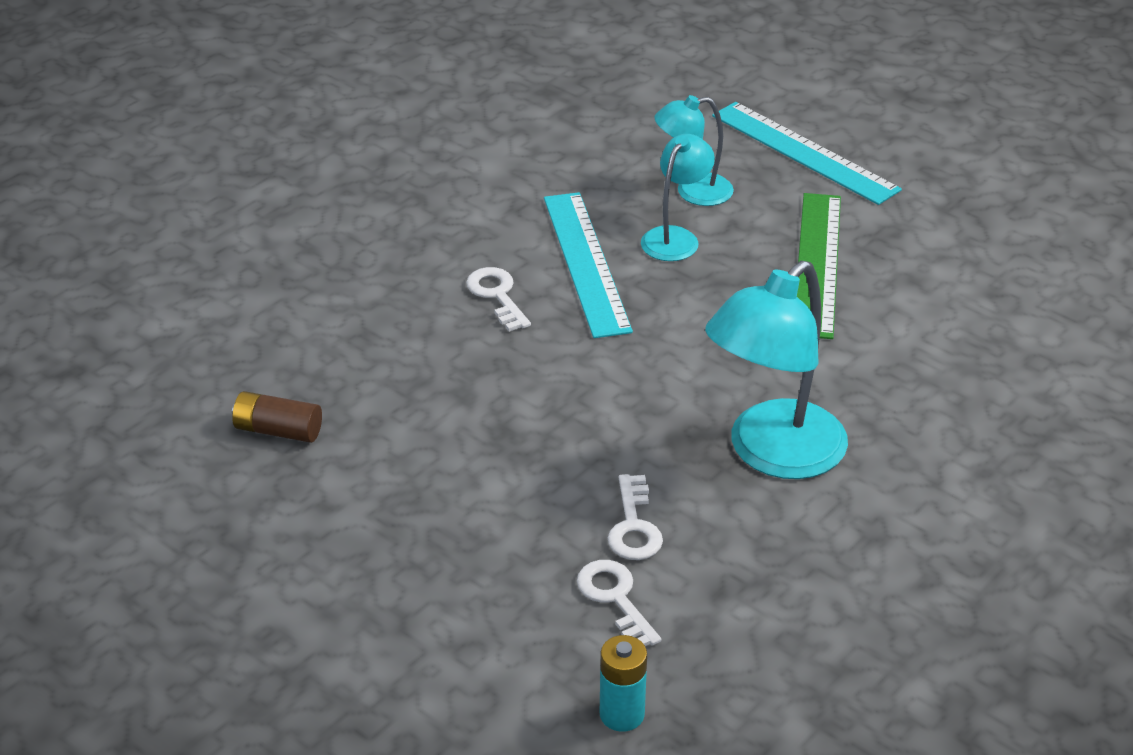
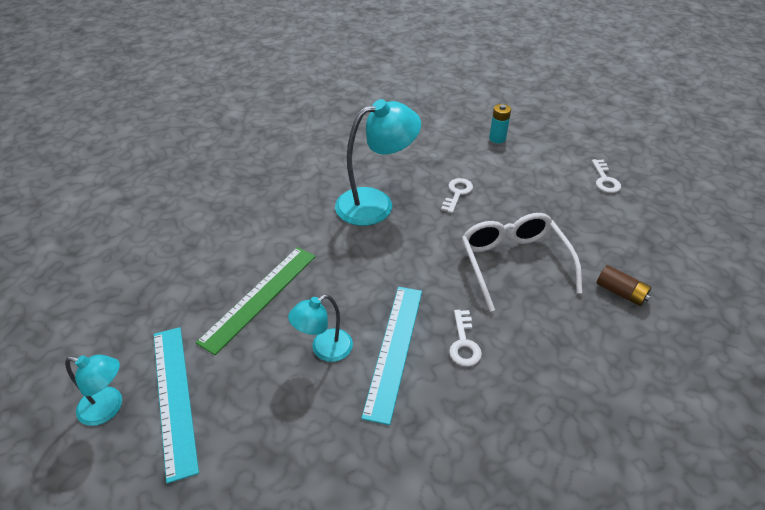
camera: 155 degrees left, 5 degrees up
white key [577,560,661,646] -> white key moved to [592,159,621,193]
turquoise lamp [655,95,734,206] -> turquoise lamp moved to [65,355,122,426]
none -> white glasses [462,213,582,312]

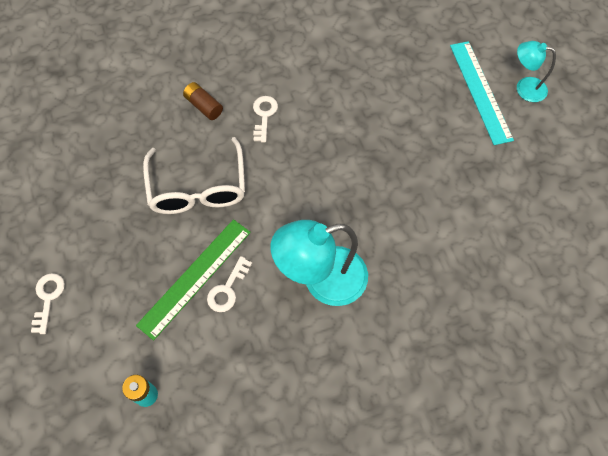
camera: 175 degrees left, 20 degrees up
green ruler [196,247,316,355] -> green ruler moved to [136,219,251,341]
turquoise lamp [288,295,353,362] -> none
turquoise ruler [361,287,422,425] -> none
brown battery [597,265,652,306] -> brown battery moved to [183,82,223,120]

